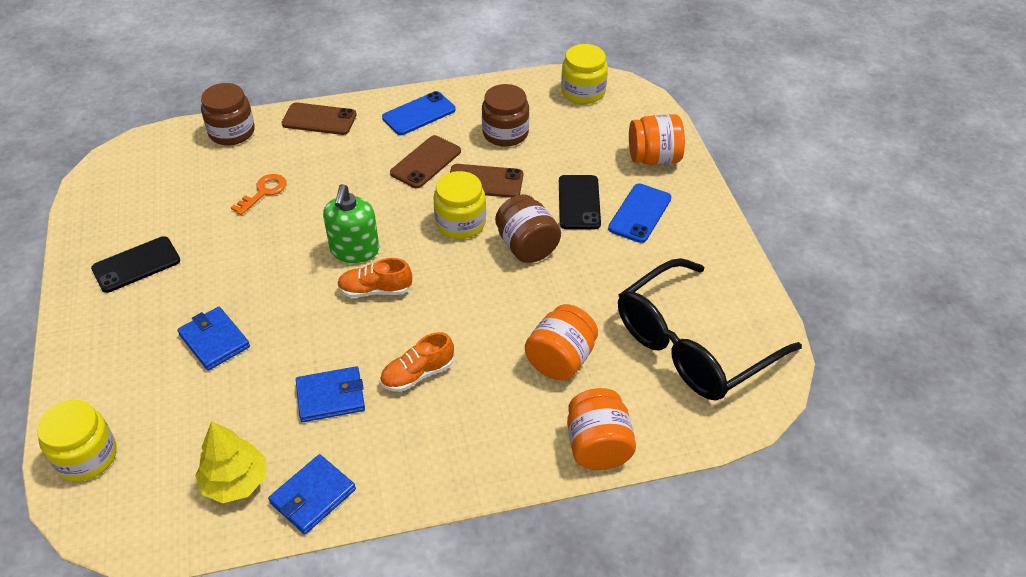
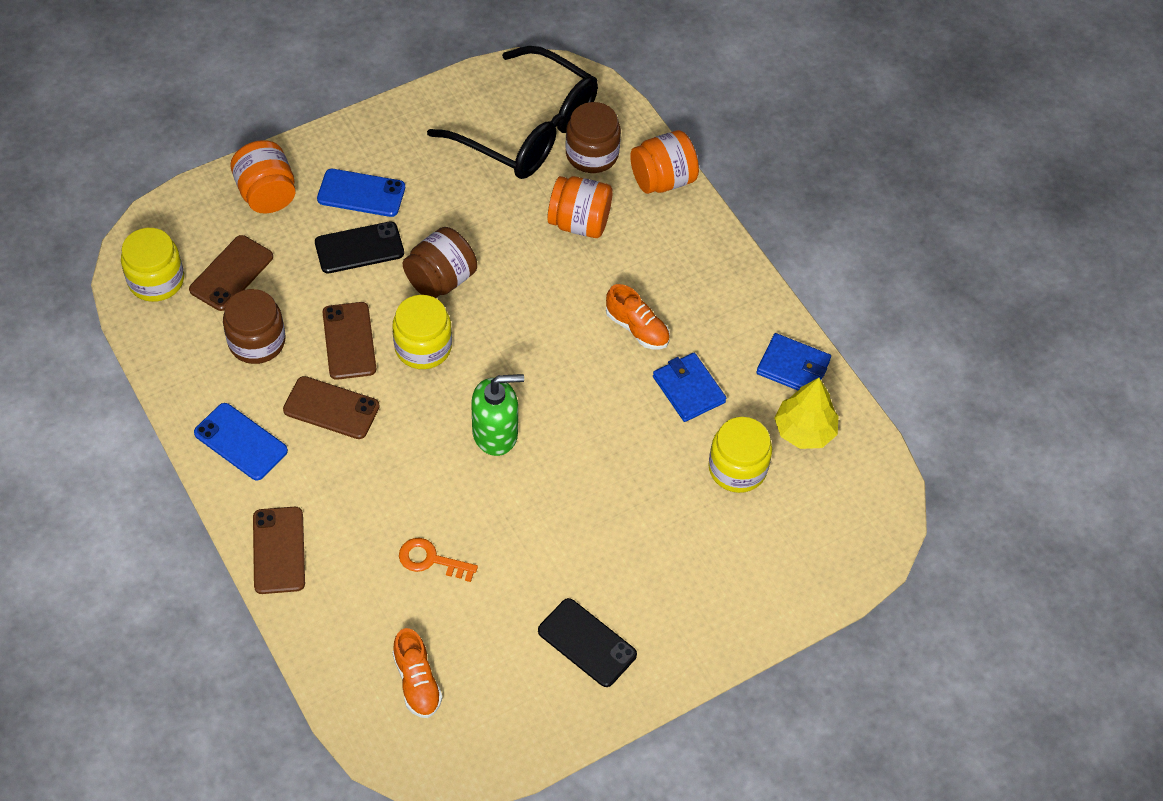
camera: 110 degrees left, 10 degrees up
yellow jar [37,400,117,481] -> yellow jar moved to [708,417,772,493]
blue wallet [177,307,250,371] -> none
brown jar [201,83,255,145] -> brown jar moved to [566,102,621,173]
orange shoe [337,258,412,298] -> orange shoe moved to [393,628,442,718]
none -> brown phone [189,235,273,311]

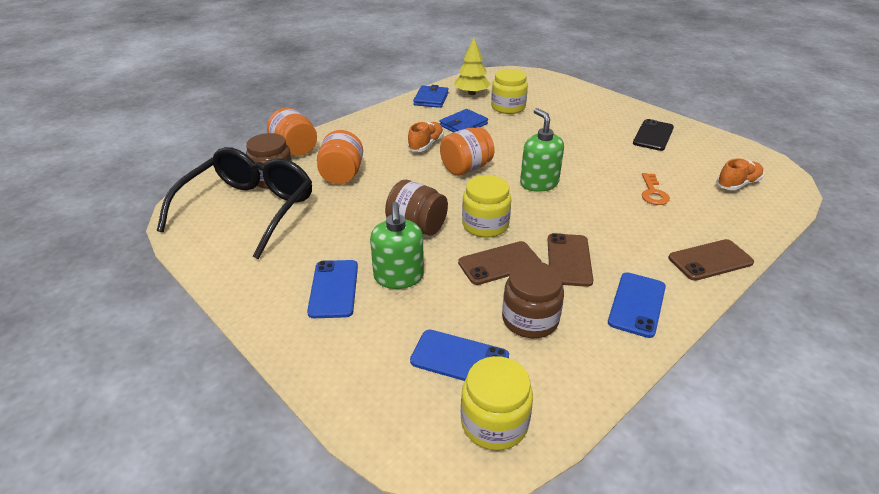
camera: 100 degrees left, 20 degrees down
brown phone [189,235,273,311] -> blue phone [410,330,509,381]
orange jar [230,140,296,214] -> orange jar moved to [440,127,495,176]
black phone [315,222,404,273] -> green soap dispenser [370,202,424,289]

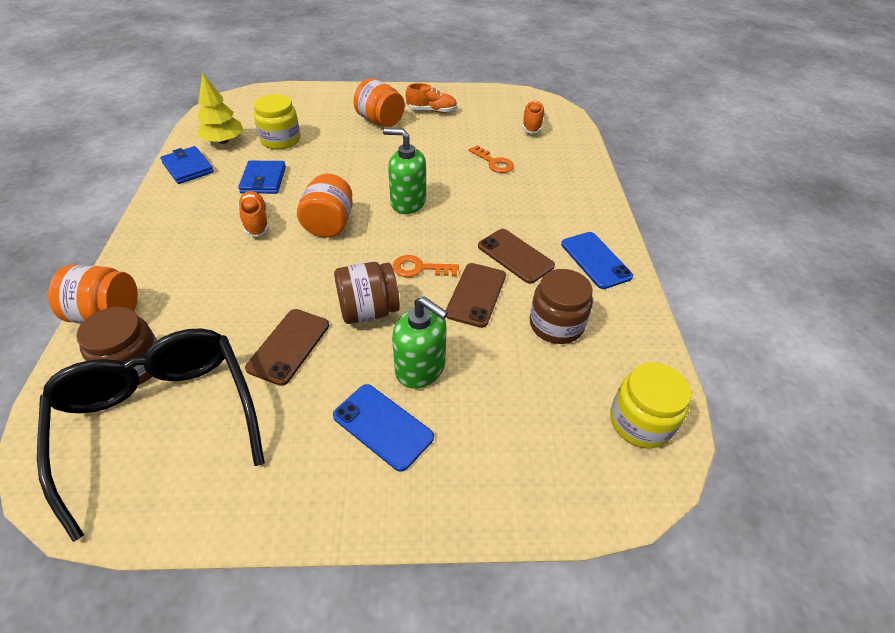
camera: 50 degrees left, 10 degrees up
orange jar [317,130,363,184] -> orange jar moved to [354,78,405,127]
blue phone [410,330,509,381] -> none
yellow jar [462,175,511,238] -> orange key [392,255,459,277]
black phone [633,119,674,151] -> orange shoe [406,83,457,113]
brown phone [668,239,754,281] -> brown phone moved to [245,309,329,386]

